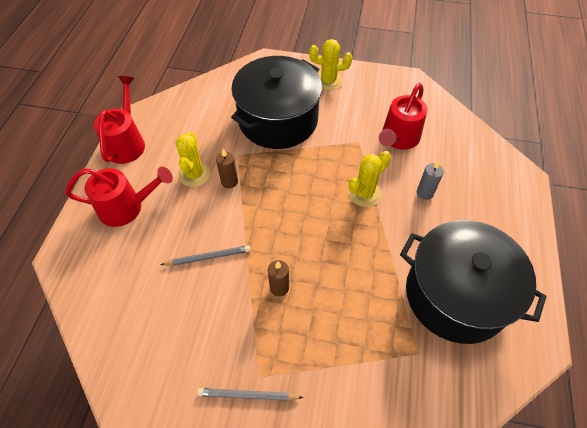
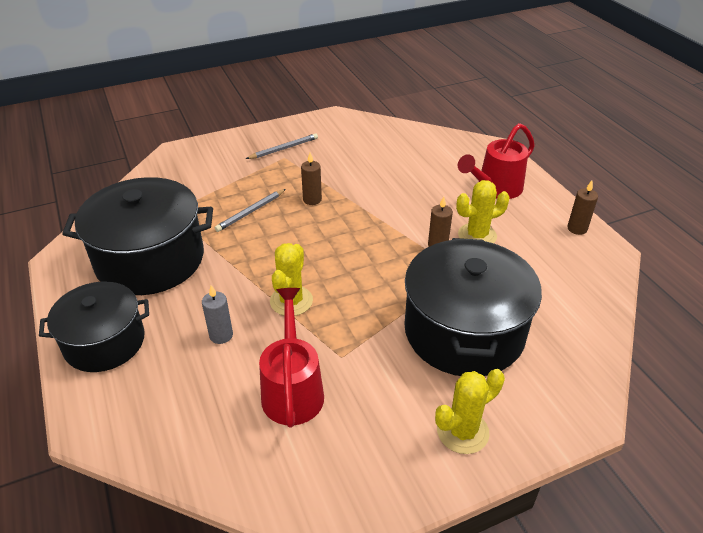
camera: 145 degrees right, 15 degrees down
red watering can [94,76,145,164] -> brown candle [567,180,598,235]
grey pencil [161,245,251,266] -> grey pencil moved to [215,189,286,232]
yellow cactus [175,132,211,187] -> yellow cactus turned 75 degrees counterclockwise [456,180,510,243]
none -> black pot [39,281,149,372]

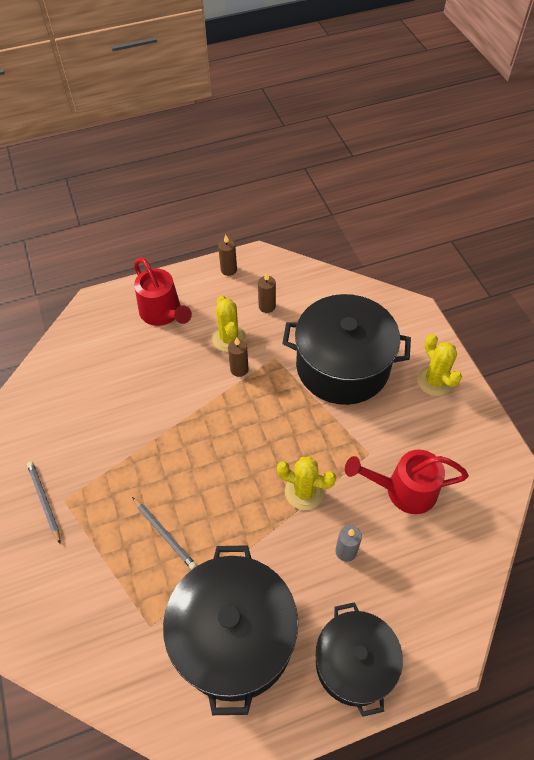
camera: 85 degrees left, 15 degrees up
brown candle [301,153,322,205] -> brown candle moved to [258,272,276,313]

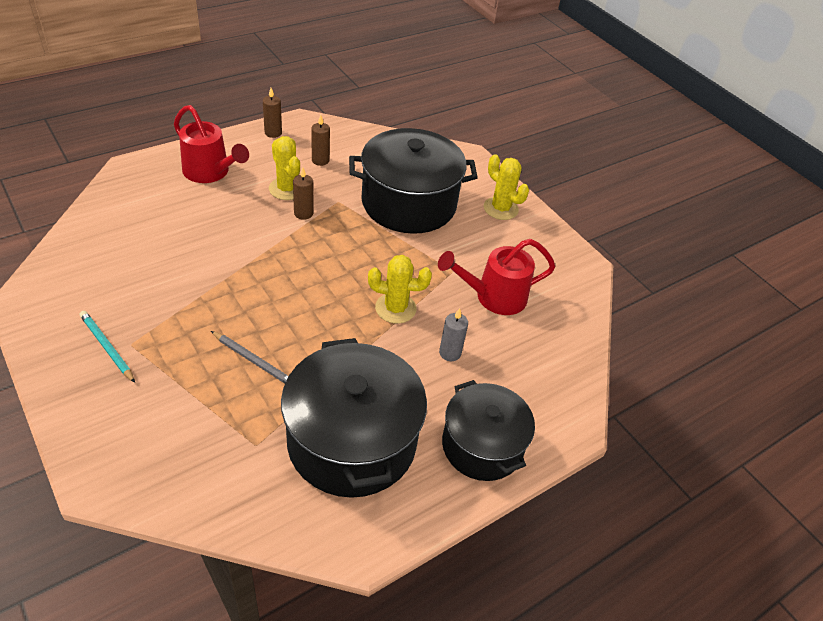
camera: 20 degrees left, 10 degrees down
grey pencil [27,461,60,544] -> turquoise pencil [79,311,135,383]

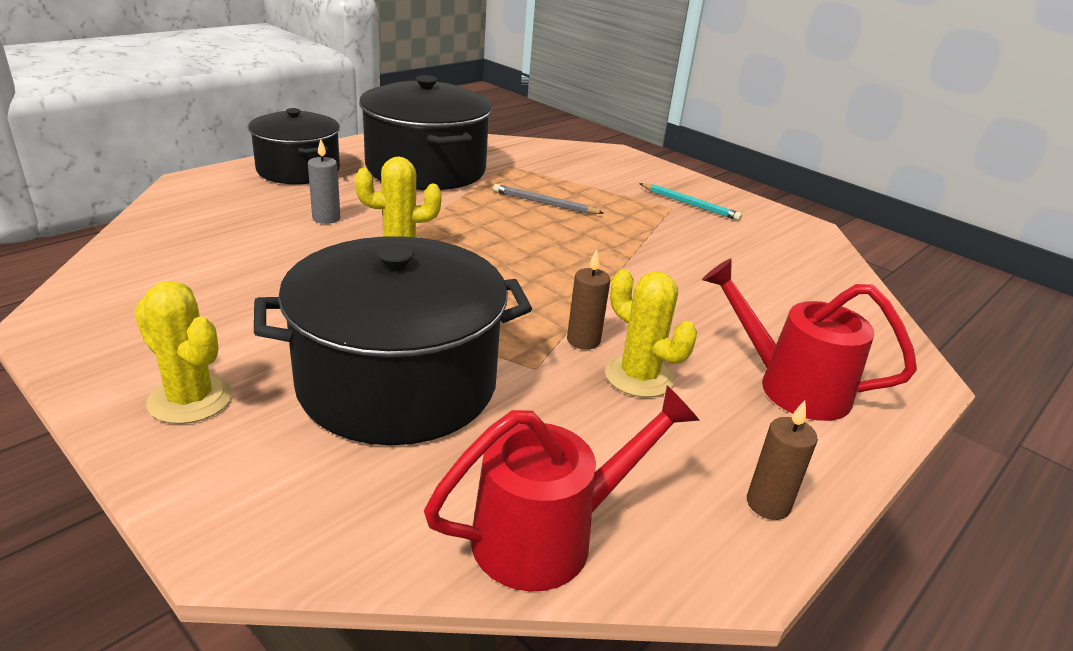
camera: 170 degrees right, 15 degrees down
brown candle [311,115,330,166] -> none
red watering can [438,239,555,315] -> red watering can moved to [424,385,700,592]

